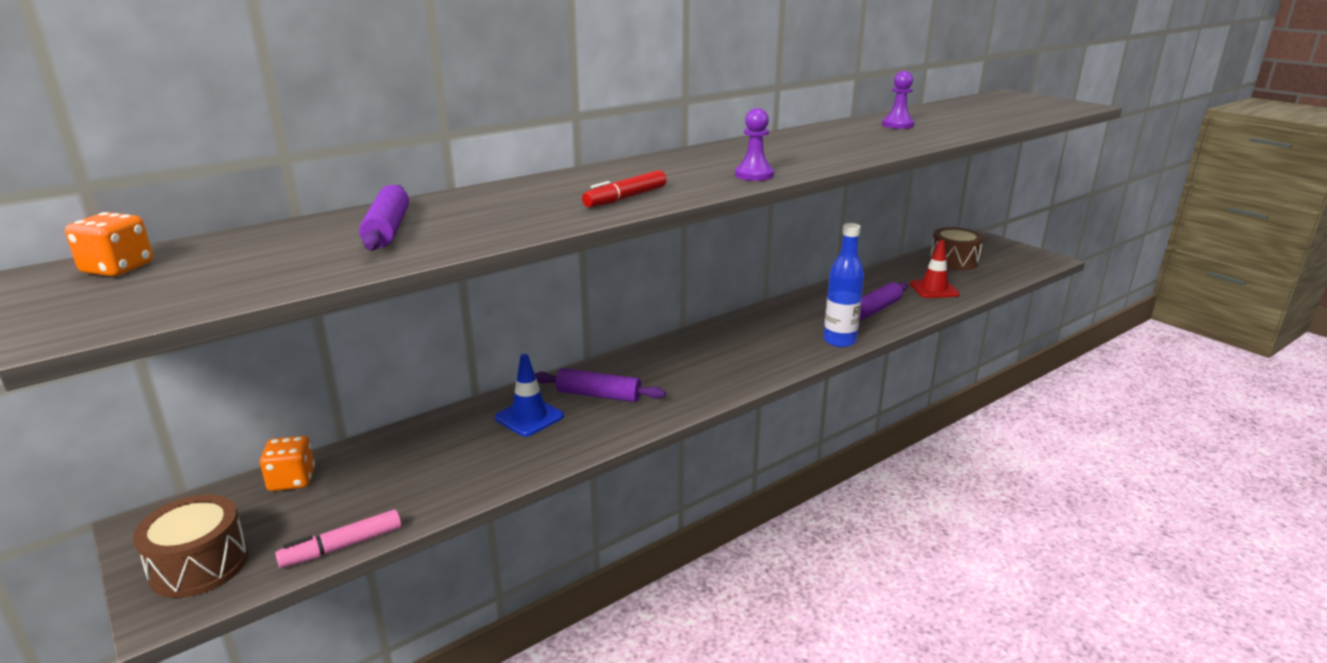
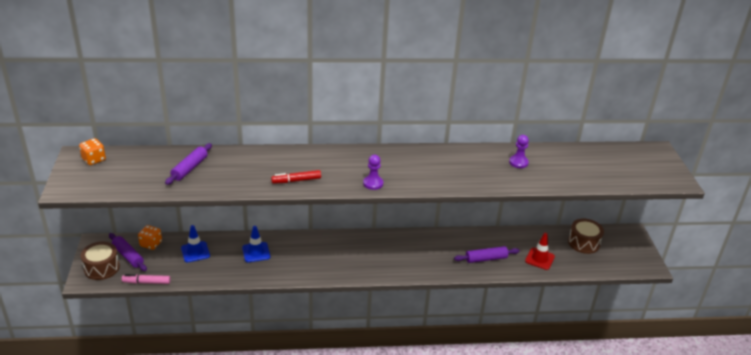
camera: 30 degrees right, 10 degrees up
purple rolling pin [535,368,666,402] -> purple rolling pin moved to [109,233,147,271]
blue bottle [824,223,864,347] -> none
none -> blue traffic cone [181,225,210,263]

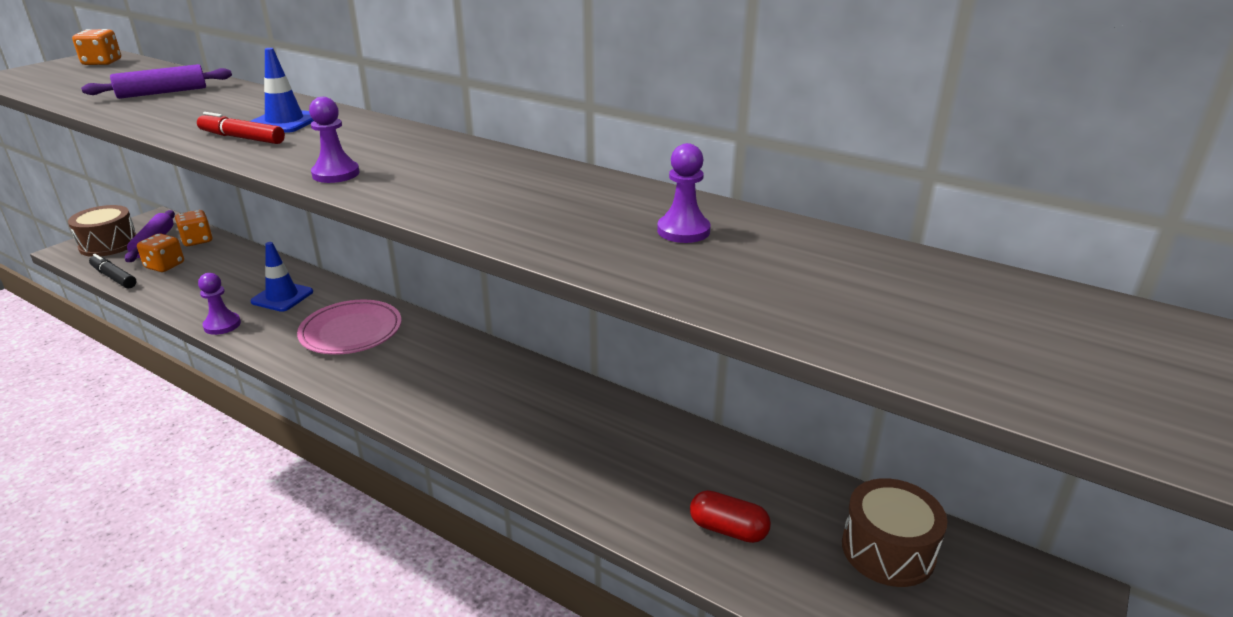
camera: 40 degrees right, 5 degrees down
pink marker [122,274,171,284] -> black marker [89,254,136,289]
blue traffic cone [181,225,210,263] -> blue traffic cone moved to [250,48,314,133]
purple rolling pin [454,246,520,263] -> none
red traffic cone [525,233,555,270] -> red capsule [690,490,771,543]
none -> orange dice [137,233,184,272]
none -> purple pawn [198,273,241,335]
none -> pink plate [297,300,401,355]

